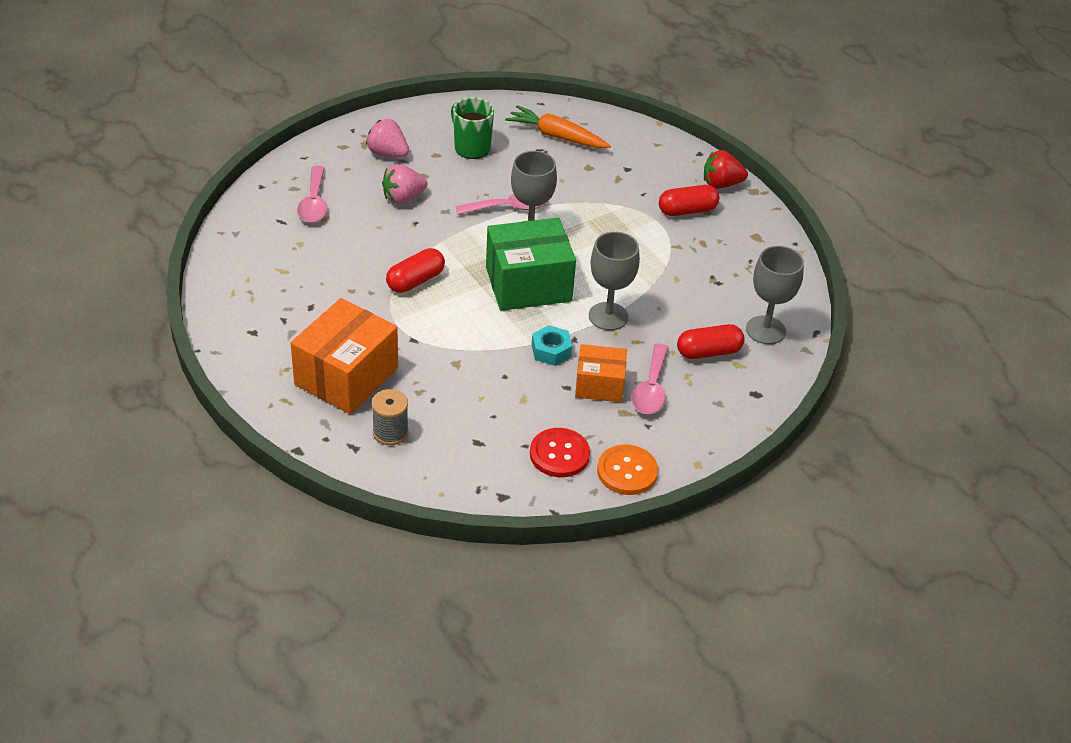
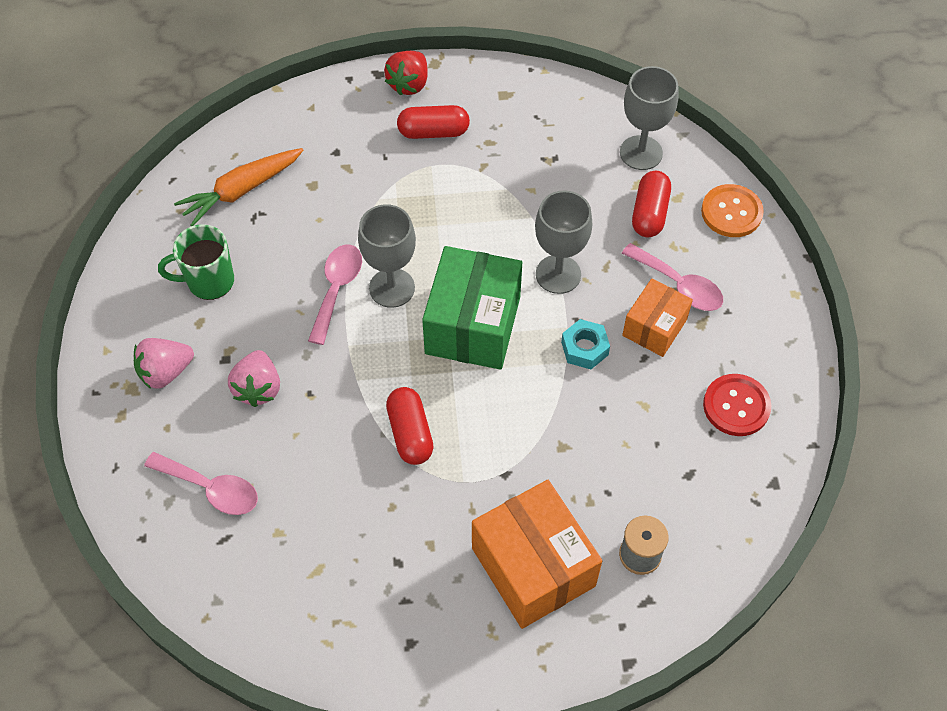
camera: 60 degrees left, 15 degrees up
orange button [597,444,658,495] -> orange button moved to [701,184,764,237]
red capsule [659,185,719,216] -> red capsule turned 75 degrees clockwise [397,105,470,139]

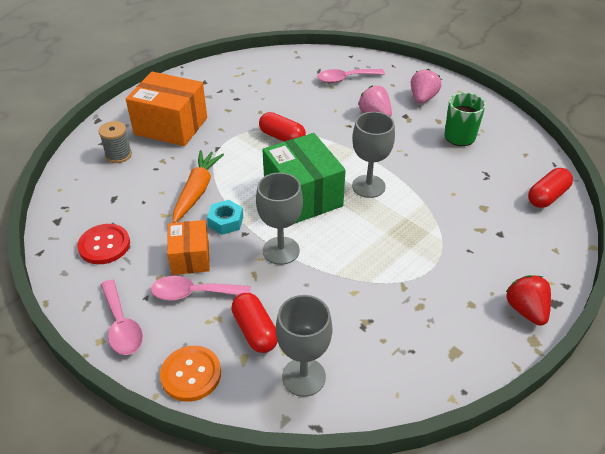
camera: 140 degrees right, 15 degrees down
orange carrot [174,148,303,226] -> orange carrot moved to [173,150,224,223]
pink spoon [308,244,362,345] -> pink spoon moved to [101,279,143,355]
red capsule [397,105,470,139] -> red capsule moved to [528,168,573,208]

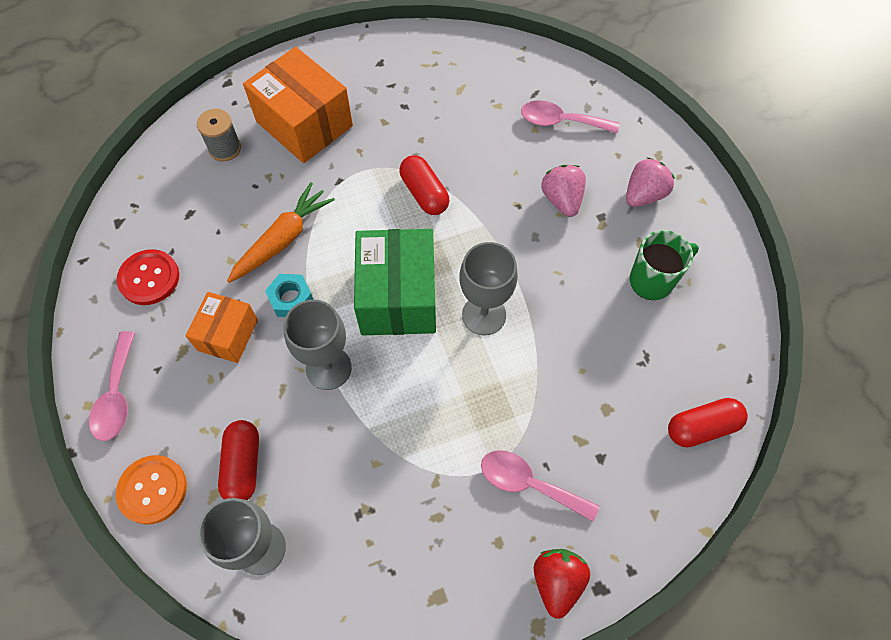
camera: 25 degrees right, 20 degrees up
pink spoon [151,276,251,300] -> pink spoon moved to [481,450,599,522]

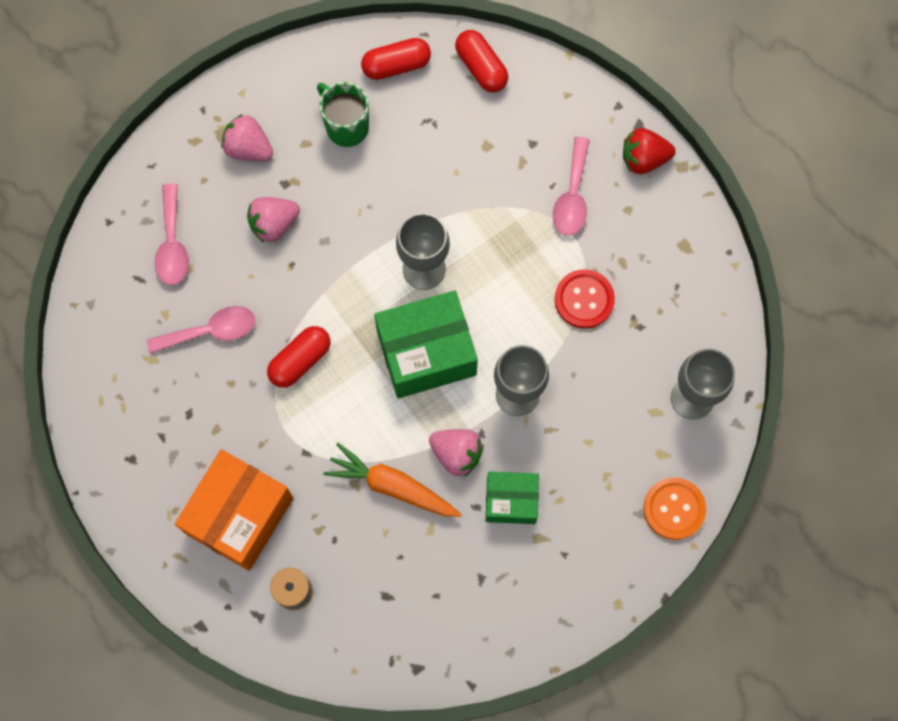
camera: 105 degrees left, 10 degrees up
pink spoon [89,331,135,441] -> pink spoon moved to [147,306,255,354]
red button [117,249,179,305] -> red button moved to [555,269,615,329]
orange box [186,292,258,363] -> green box [486,472,539,524]
red capsule [218,420,259,500] -> red capsule moved to [361,38,431,80]
turquoise nut [265,274,314,317] -> pink strawberry [429,429,484,477]

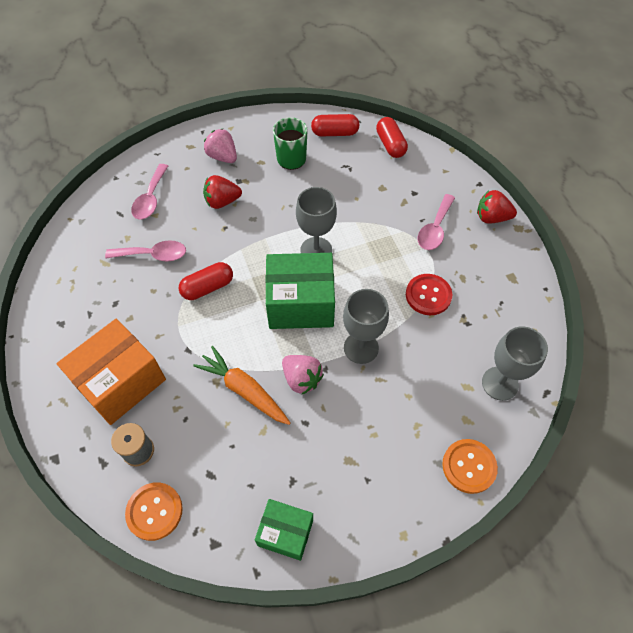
camera: 15 degrees right, 15 degrees down
pink strawberry [247,197,300,243] -> red strawberry [203,175,242,209]
green box [486,472,539,524] -> green box moved to [255,499,313,561]
none -> orange button [125,482,183,541]

